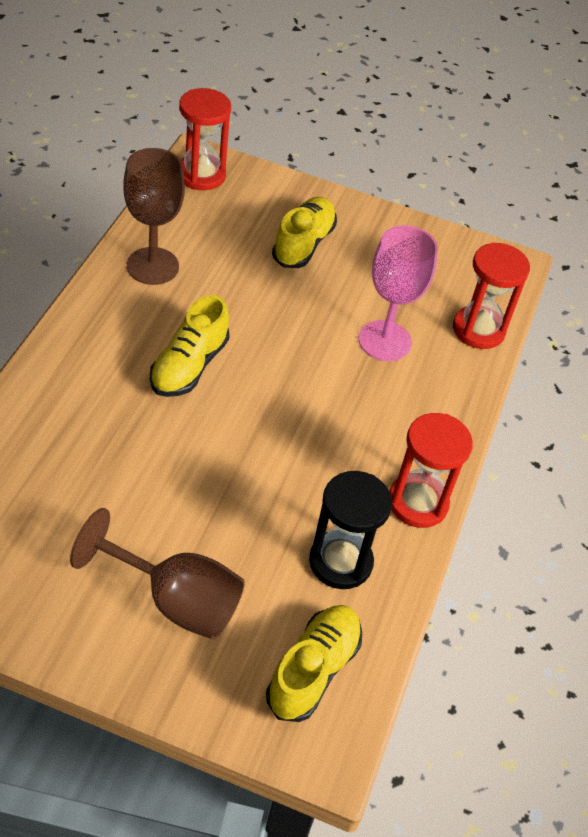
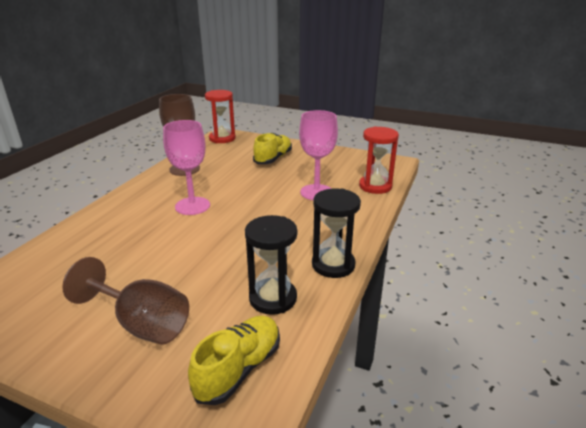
camera: 10 degrees right, 20 degrees down
yellow shoe [150,295,230,397] -> pink goblet [163,120,210,215]
red hourglass [389,413,473,528] -> black hourglass [312,189,361,278]

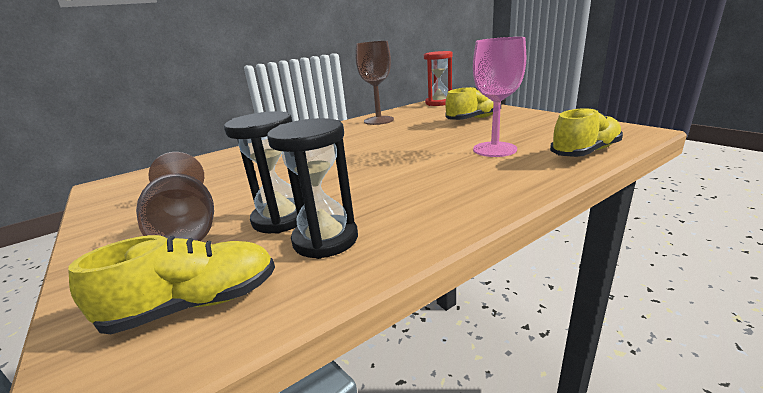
camera: 35 degrees right, 5 degrees down
pink goblet [163,120,210,215] -> none
black hourglass [312,189,361,278] -> black hourglass moved to [224,111,297,234]
red hourglass [359,126,399,194] -> yellow shoe [550,108,623,157]

